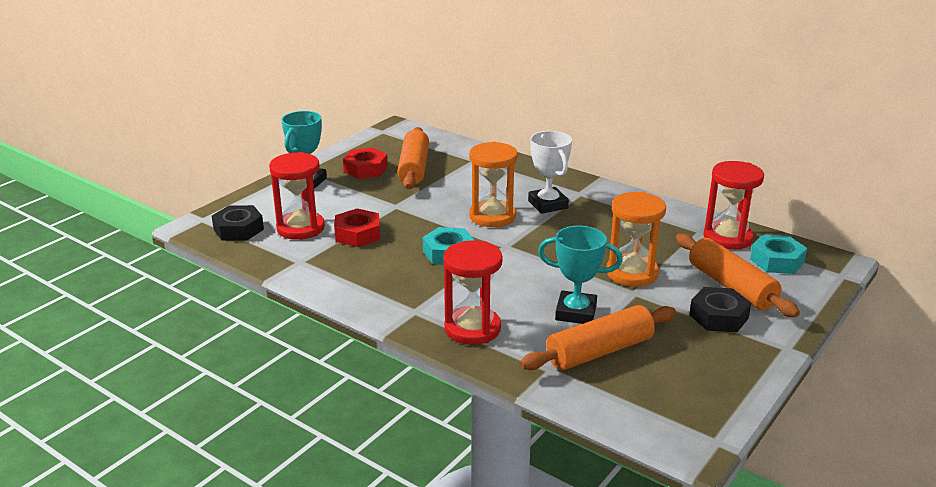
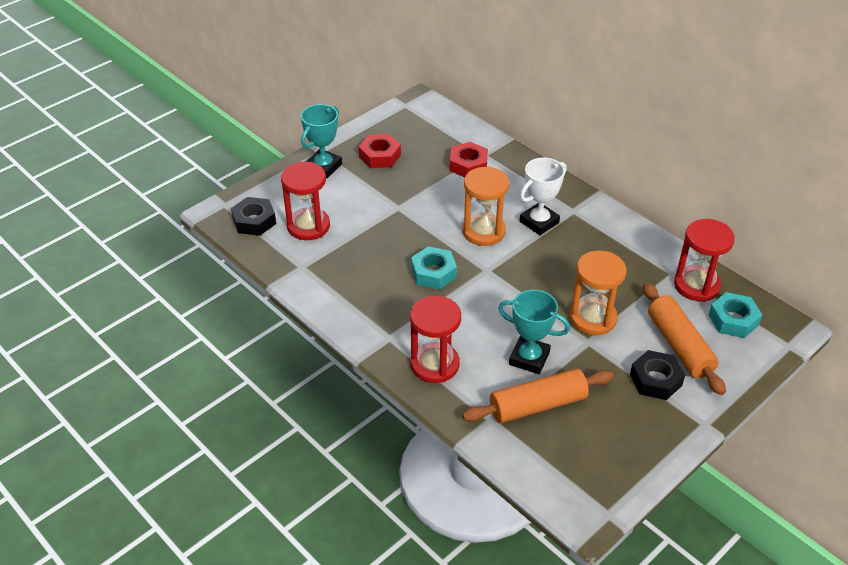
camera: 10 degrees right, 15 degrees up
red nut [334,208,380,247] -> red nut moved to [450,142,488,177]
orange rolling pin [397,127,429,189] -> none
white trophy [528,131,572,214] -> white trophy turned 60 degrees clockwise [520,158,567,235]

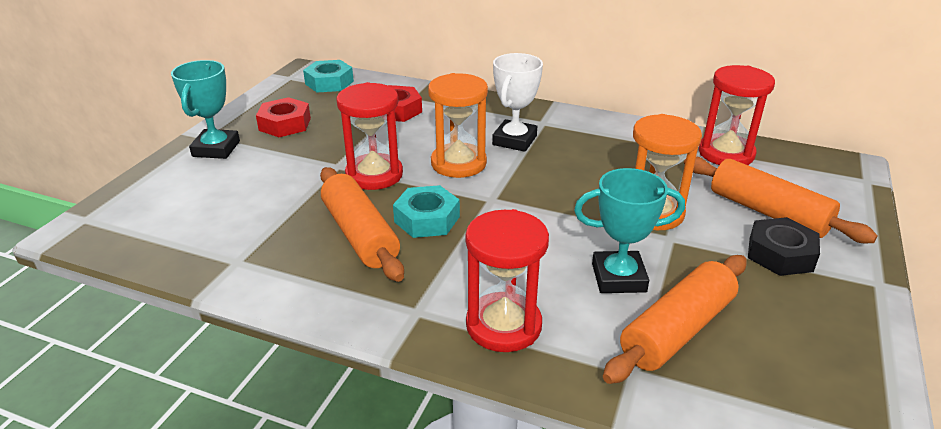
camera: 25 degrees left, 10 degrees down
black nut [231,197,276,236] -> none
red hourglass [281,162,330,240] -> red hourglass moved to [336,82,403,190]
turquoise nut [709,292,762,338] -> turquoise nut moved to [303,60,354,92]
none -> orange rolling pin [320,167,404,282]

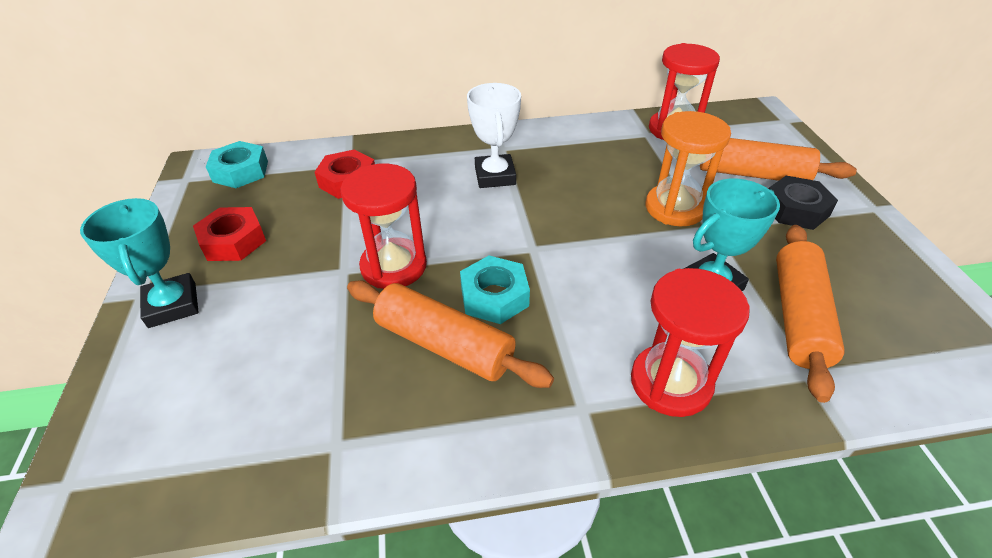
camera: 30 degrees left, 10 degrees up
orange hourglass [428,73,488,178] -> none

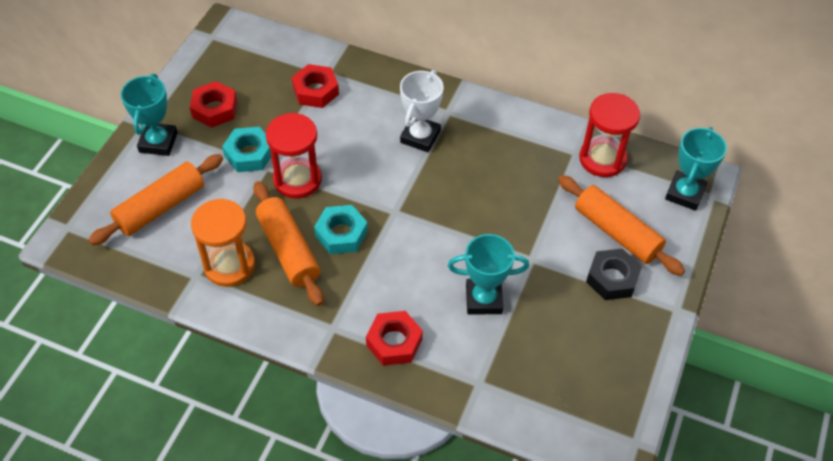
camera: 30 degrees right, 10 degrees up
turquoise nut [206,141,268,188] -> turquoise nut moved to [222,127,271,172]
red hourglass [631,268,750,417] -> red nut [366,311,423,366]
orange hourglass [646,111,731,227] -> orange hourglass moved to [191,199,255,287]
orange rolling pin [776,225,845,403] -> orange rolling pin moved to [88,154,223,245]
none -> turquoise trophy [665,127,727,211]

